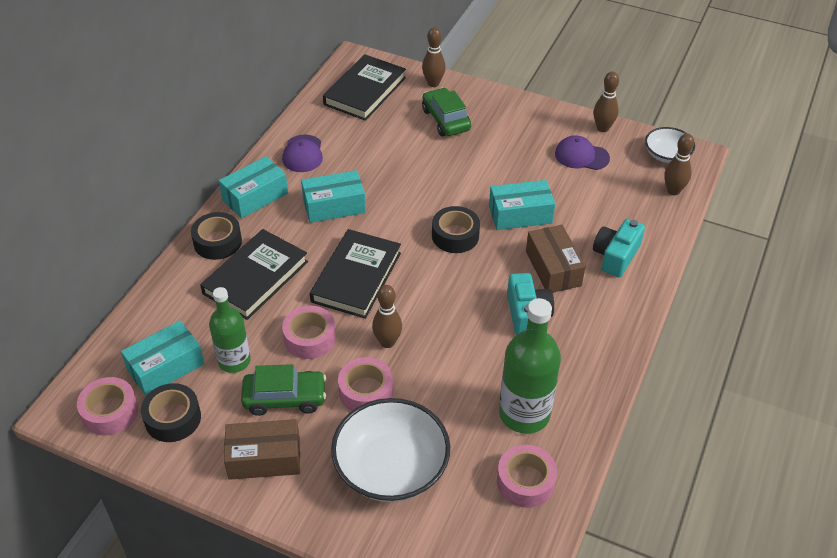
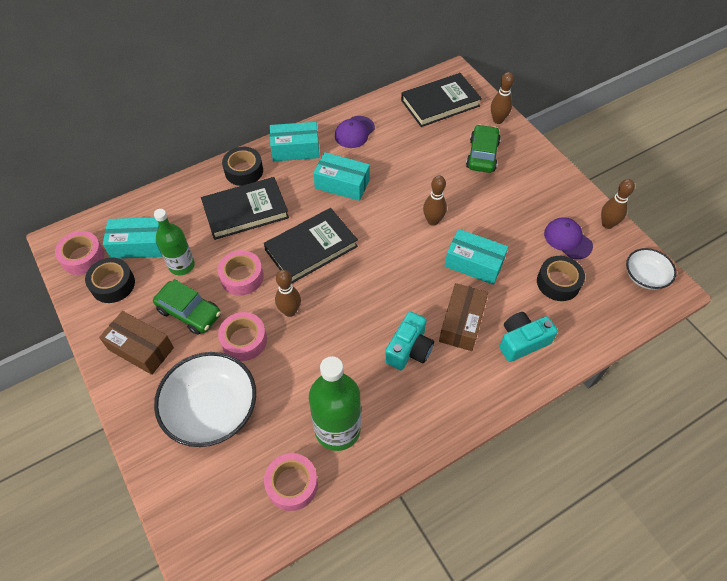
camera: 35 degrees right, 10 degrees up
black tape [432,206,480,253] -> black tape moved to [537,256,585,301]
brown bowling pin [664,134,694,195] -> brown bowling pin moved to [423,175,447,226]

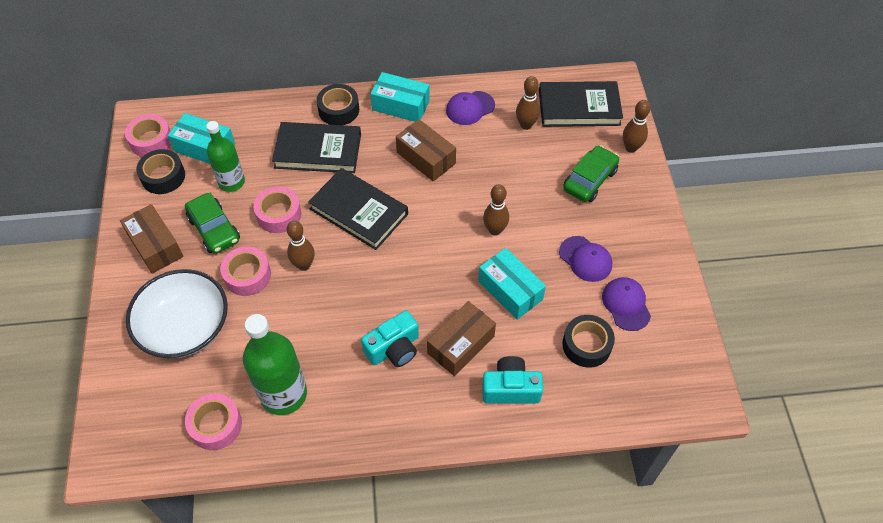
camera: 25 degrees right, 0 degrees up
black book [264,208,358,284] -> black book turned 45 degrees clockwise [308,168,408,250]
turquoise box [313,152,370,201] -> brown box [396,119,456,181]
brown bowling pin [601,179,635,229] -> brown bowling pin moved to [516,76,540,130]
white bowl [626,248,676,290] -> none
none -> purple cap [559,236,612,282]

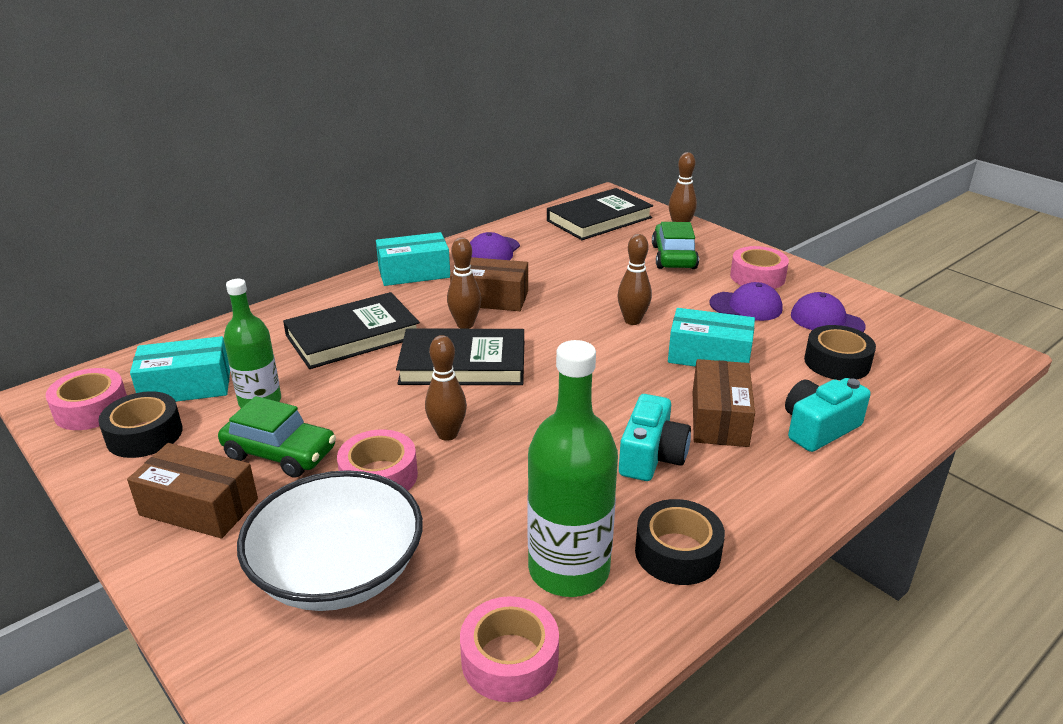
camera: 35 degrees left, 25 degrees down
pink tape [254,186,301,233] -> pink tape moved to [730,246,789,289]
black tape [316,84,359,125] -> black tape moved to [635,499,725,585]
brown bowling pin [516,76,540,130] -> brown bowling pin moved to [447,238,481,329]

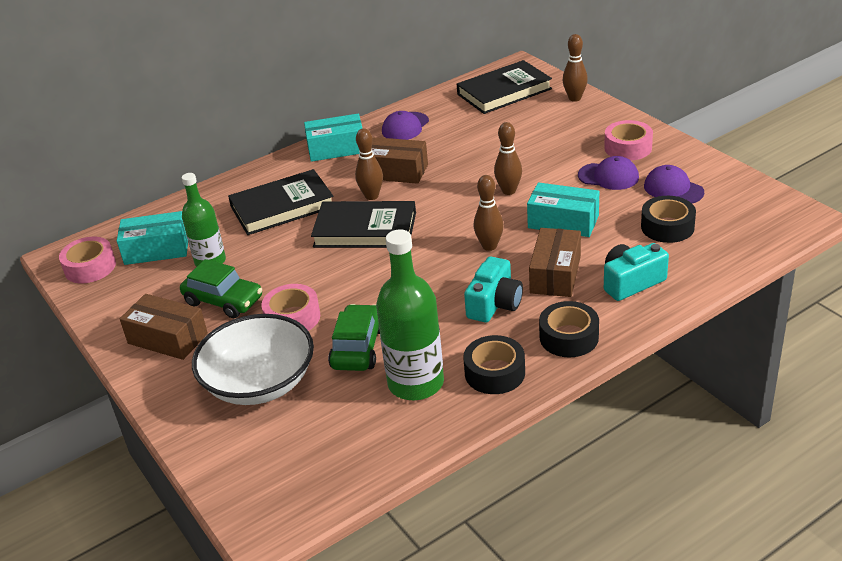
camera: 10 degrees right, 5 degrees up
black tape [98,391,183,458] -> black tape moved to [539,301,599,357]
brown bowling pin [425,335,467,441] -> brown bowling pin moved to [474,175,504,251]
pink tape [460,596,559,702] -> none
green car [652,222,699,269] -> green car moved to [328,304,380,371]

